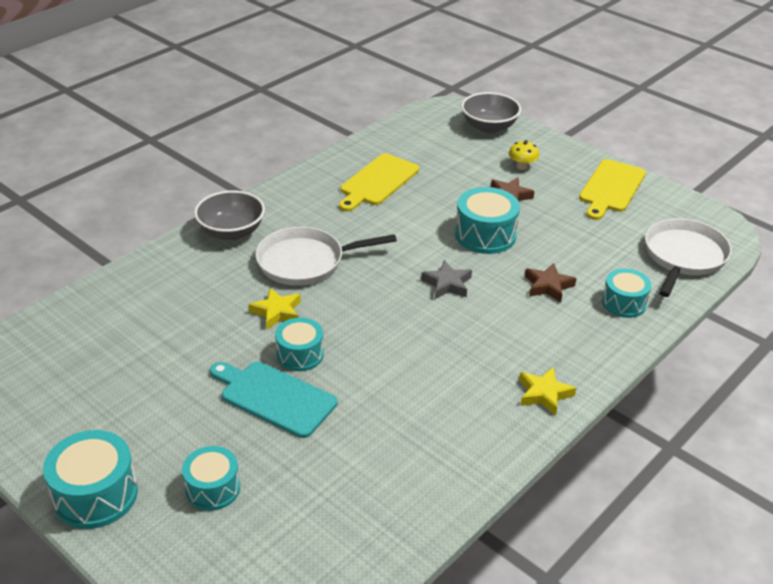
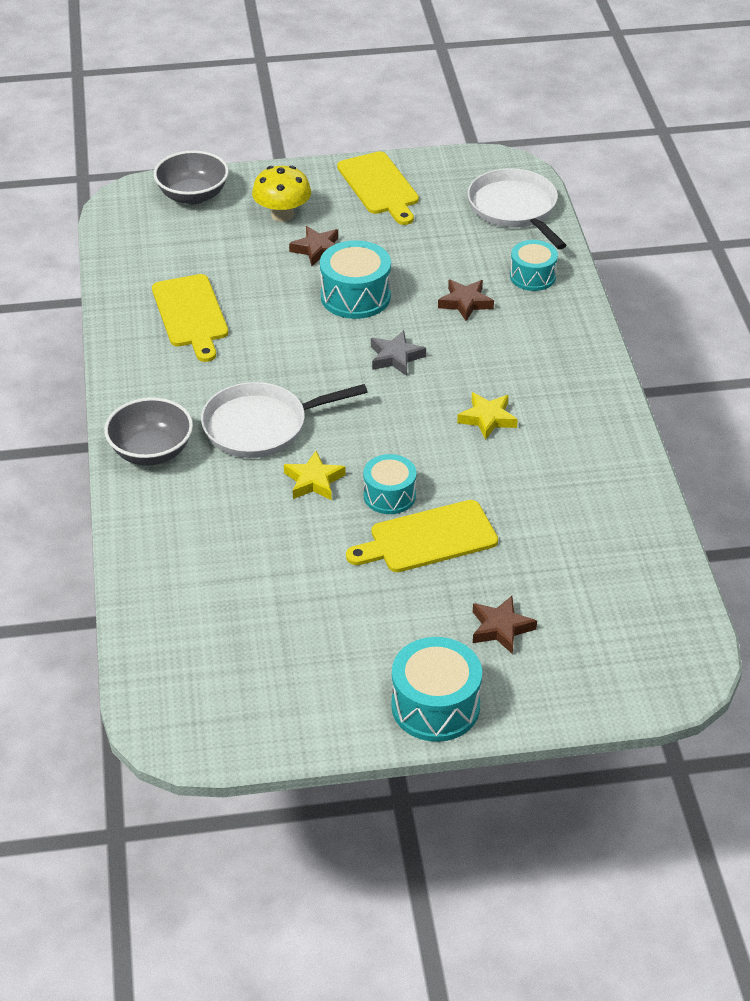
camera: 50 degrees left, 5 degrees up
turquoise drum [182,446,240,511] -> brown star [473,596,537,654]
turquoise cutting board [210,361,337,438] -> yellow cutting board [346,500,498,572]
white pan [255,227,397,286] -> white pan turned 45 degrees clockwise [201,382,368,458]
yellow mushroom [509,140,539,170] -> yellow mushroom [252,166,311,222], size x1.61
yellow star [519,367,576,416] -> yellow star moved to [457,392,518,440]

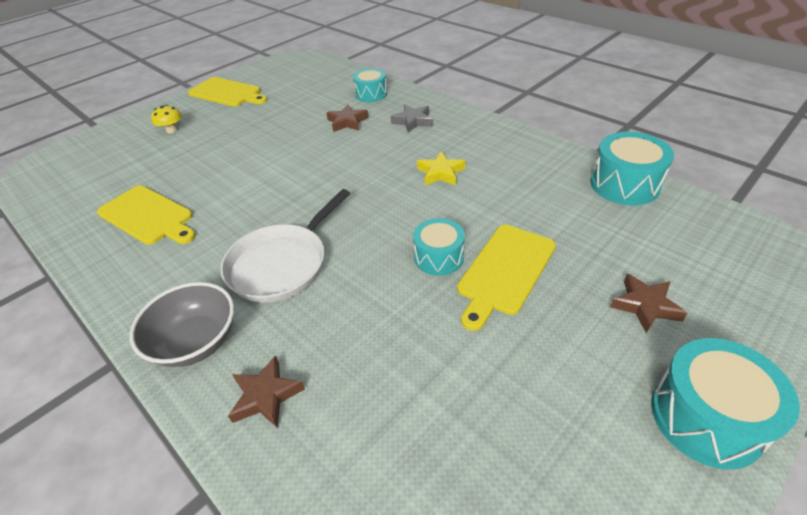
camera: 35 degrees left, 0 degrees up
grey bowl [154,150,229,205] -> none
yellow mushroom [252,166,311,222] -> yellow mushroom [151,105,182,134], size x0.62
yellow star [284,451,346,500] -> none
brown star [289,226,338,266] -> brown star moved to [228,355,305,428]
turquoise drum [320,240,391,319] -> turquoise drum moved to [591,132,674,205]
grey star [371,330,426,376] -> grey star moved to [390,105,432,133]
white pan [468,168,566,249] -> none

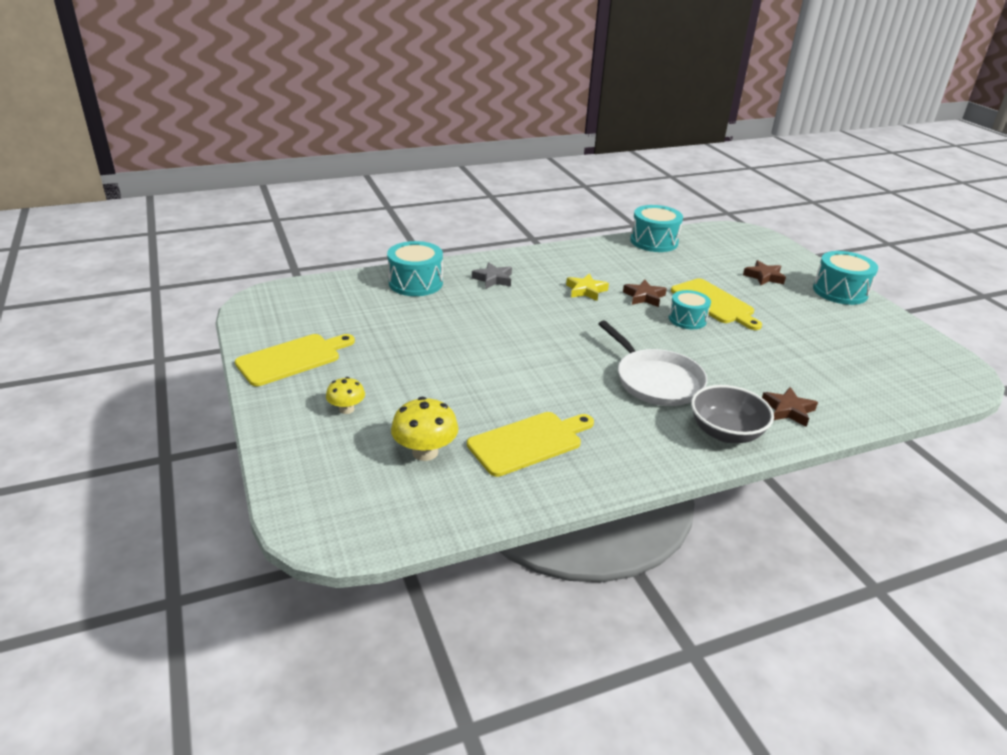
camera: 70 degrees left, 10 degrees down
brown star [326,104,368,132] -> brown star moved to [623,280,667,307]
turquoise drum [353,68,387,102] -> turquoise drum [387,241,443,296], size x1.51
none -> yellow mushroom [391,397,459,461]

